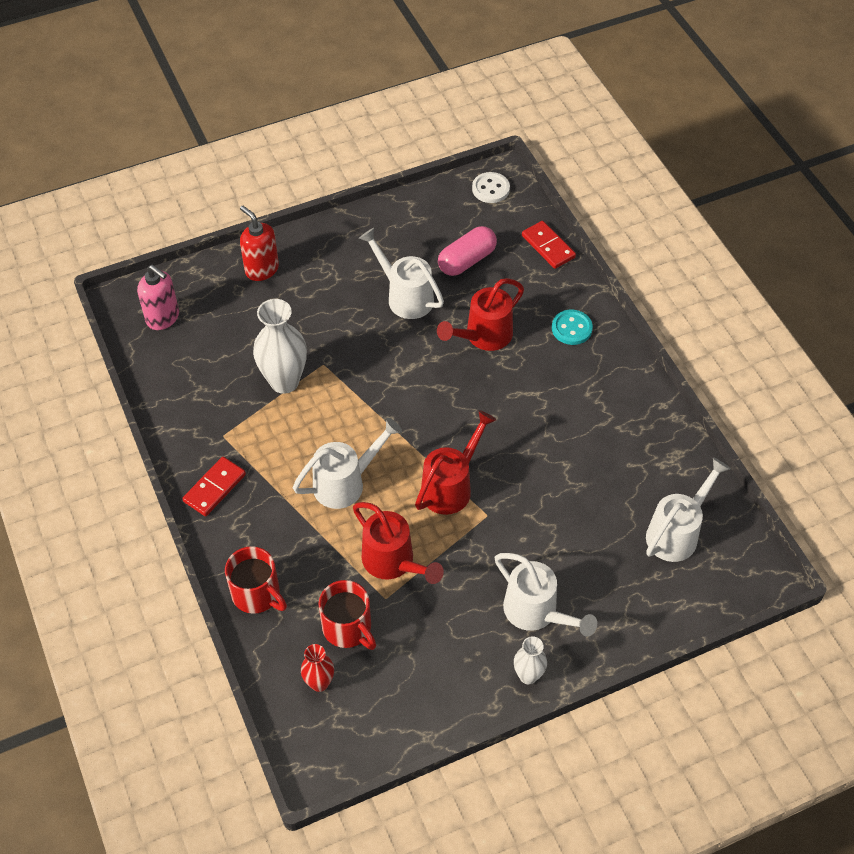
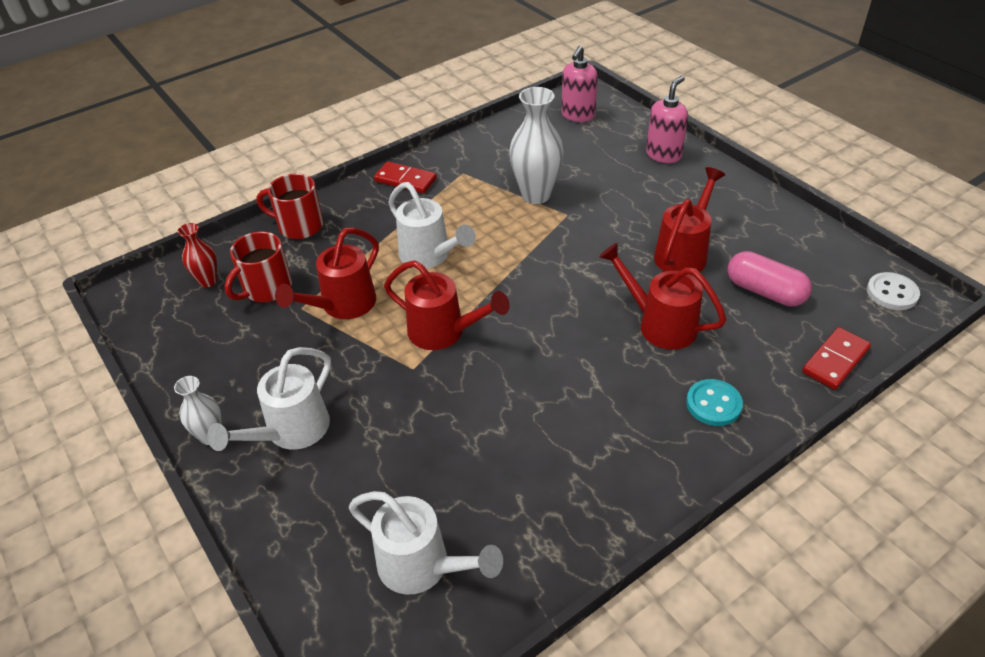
camera: 80 degrees right, 10 degrees down
red mug [225,546,287,614] -> red mug turned 75 degrees clockwise [256,173,323,239]
red soap dispenser [240,206,279,281] -> pink soap dispenser [646,76,688,163]
white watering can [359,228,444,319] -> red watering can [654,167,725,275]

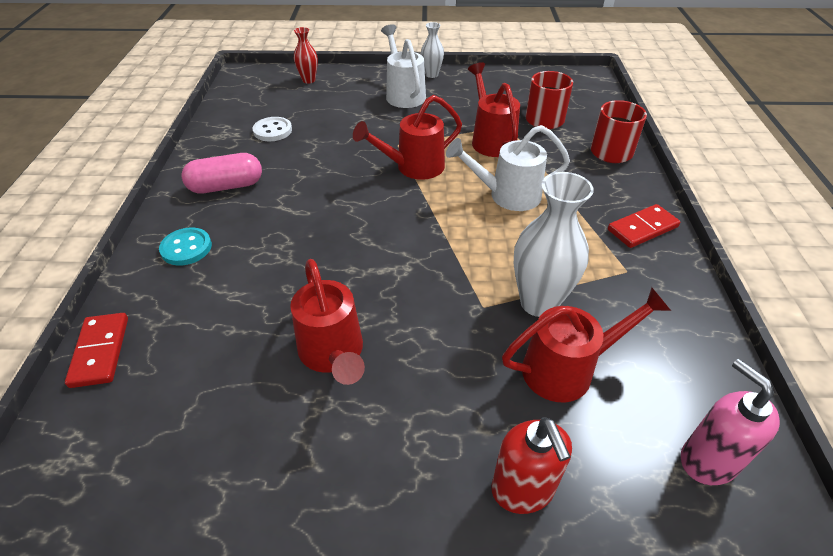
camera: 125 degrees right, 0 degrees up
red vase [178,223,217,288] -> red vase moved to [294,27,318,84]
white watering can [349,491,503,595] -> none
red watering can [599,243,726,350] -> red watering can moved to [502,287,671,402]
pink soap dispenser [646,76,688,163] -> red soap dispenser [491,417,572,514]
pink capsule [728,251,812,307] -> pink capsule moved to [181,153,262,194]
white button [867,272,920,310] -> white button moved to [253,117,292,141]

